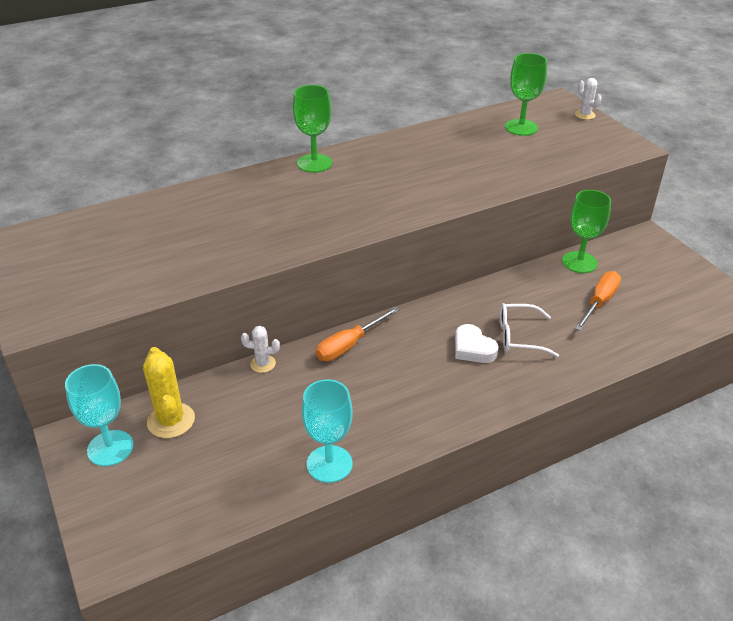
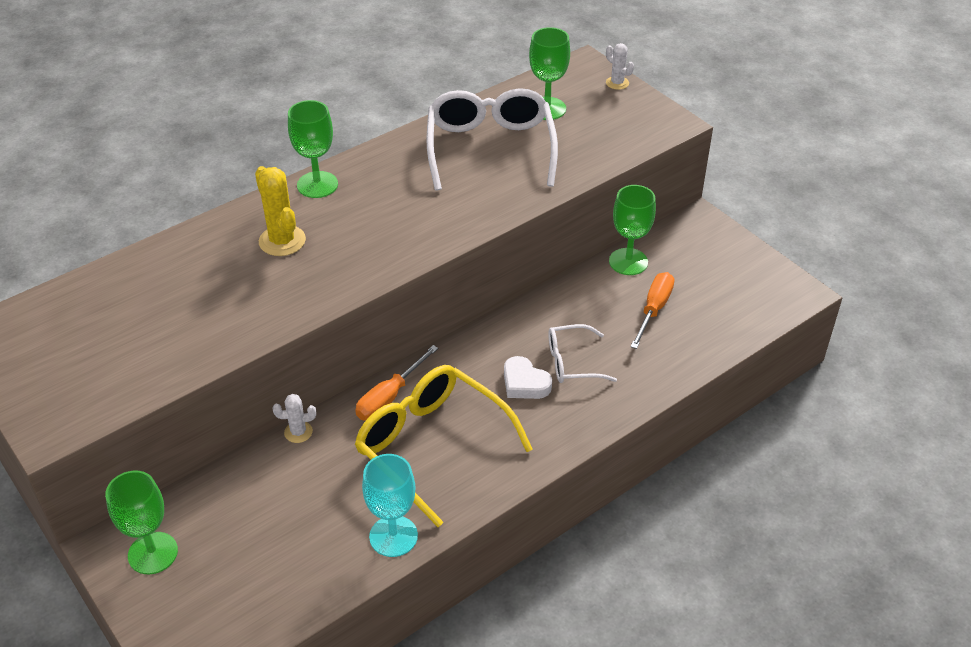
camera: 10 degrees left, 5 degrees up
turquoise goblet [65,364,133,466] -> green goblet [105,471,178,574]
yellow cactus [143,347,195,438] -> yellow cactus moved to [255,166,306,256]
none -> yellow glasses [355,365,533,527]
none -> white glasses [427,88,558,191]

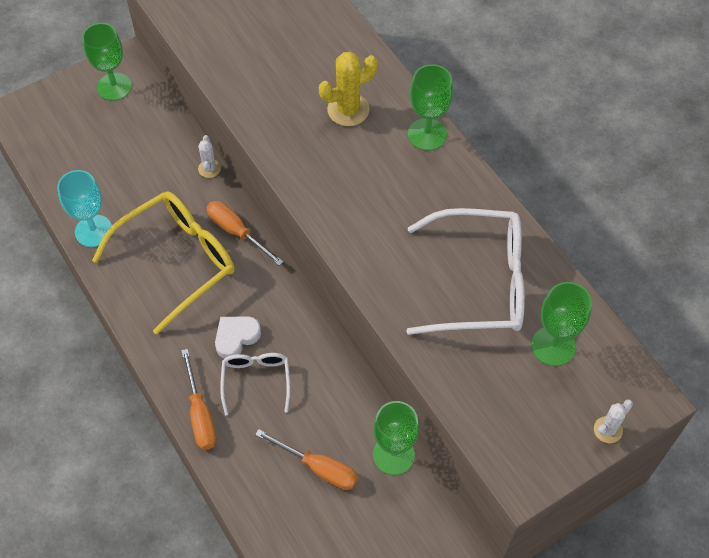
camera: 95 degrees right, 15 degrees up
none -> orange screwdriver [181,349,216,450]

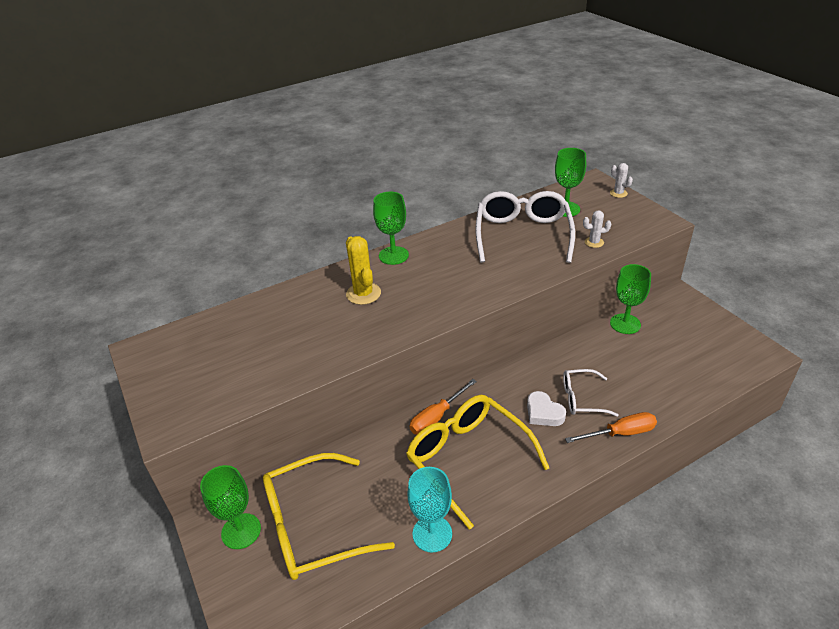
camera: 85 degrees left, 20 degrees down
white cactus [198,135,221,178] -> white cactus moved to [583,210,611,248]
orange screwdriver [255,429,358,490] -> none
none -> yellow glasses [263,453,395,580]

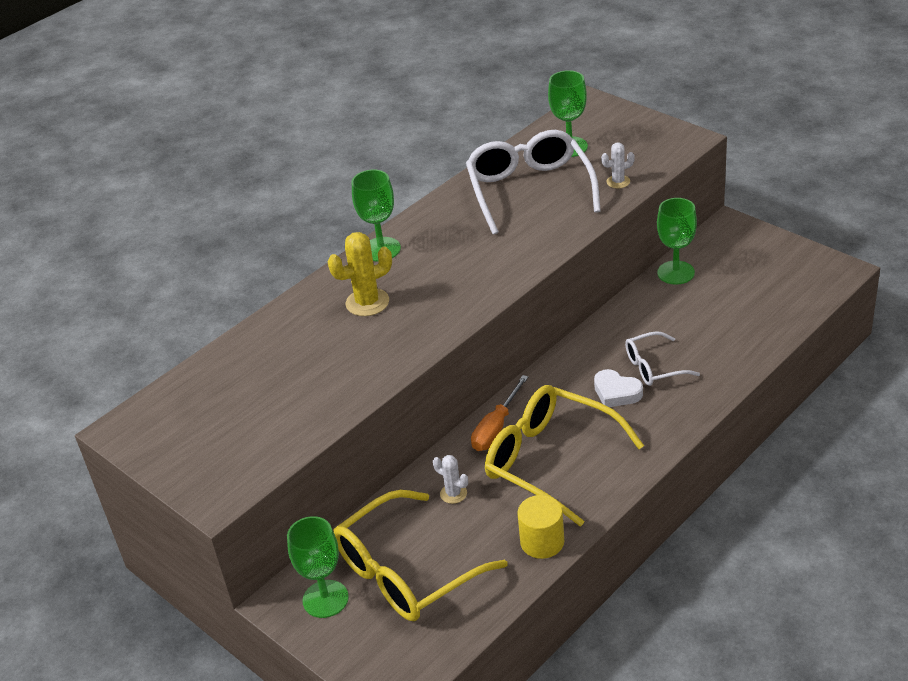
camera: 15 degrees left, 0 degrees up
yellow cactus [346,236,381,305] -> yellow cactus turned 75 degrees counterclockwise [328,232,392,316]
turquoise goblet [407,467,452,552] -> yellow cylinder [517,495,564,559]
orange screwdriver [565,412,657,443] -> none
white cactus [610,163,633,198] -> white cactus moved to [433,455,468,504]

